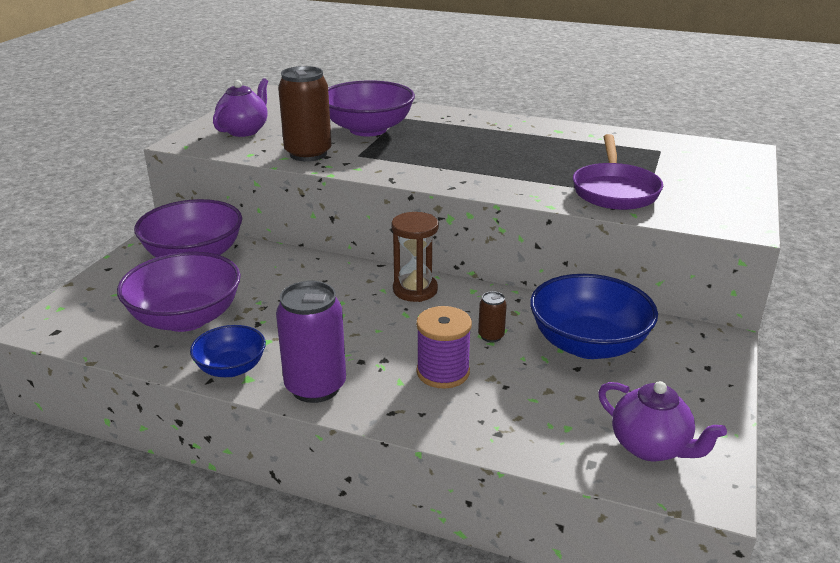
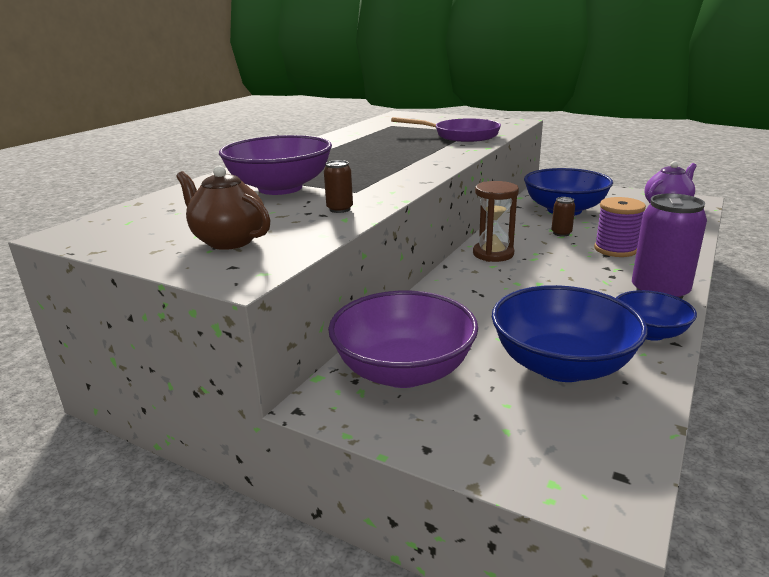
camera: 80 degrees left, 5 degrees down
purple bowl [117,252,241,332] -> blue bowl [492,285,648,382]
purple teapot [213,78,268,137] -> brown teapot [176,166,271,250]
brown can [278,66,332,161] -> brown can [324,160,353,213], size x0.47

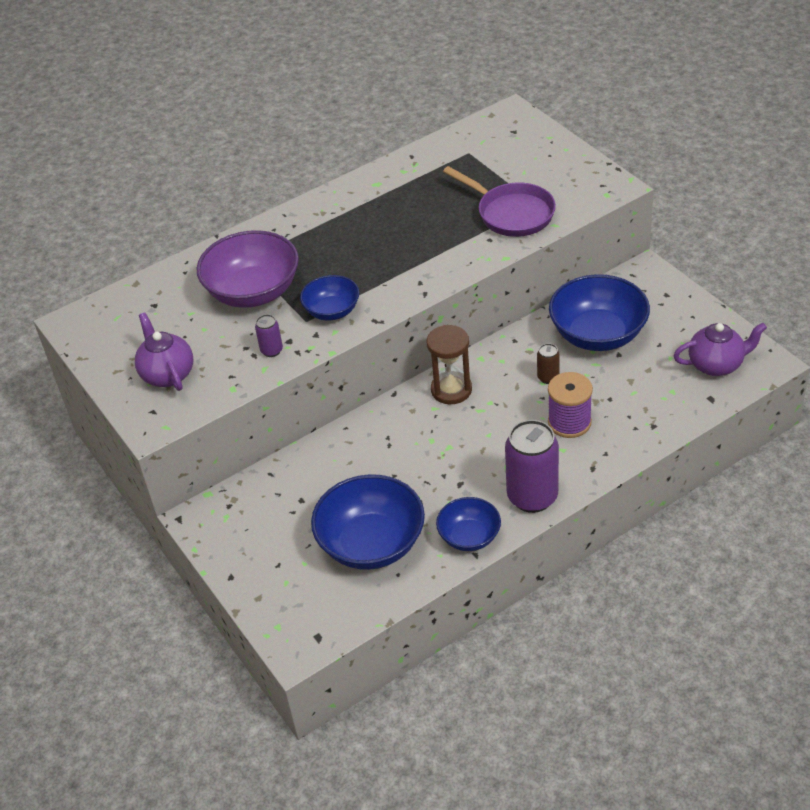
camera: 30 degrees right, 20 degrees up
brown teapot [176,166,271,250] -> purple teapot [135,312,193,391]
brown can [324,160,353,213] -> purple can [255,314,283,357]
purple bowl [328,291,478,388] -> none
none -> blue bowl [300,275,359,321]

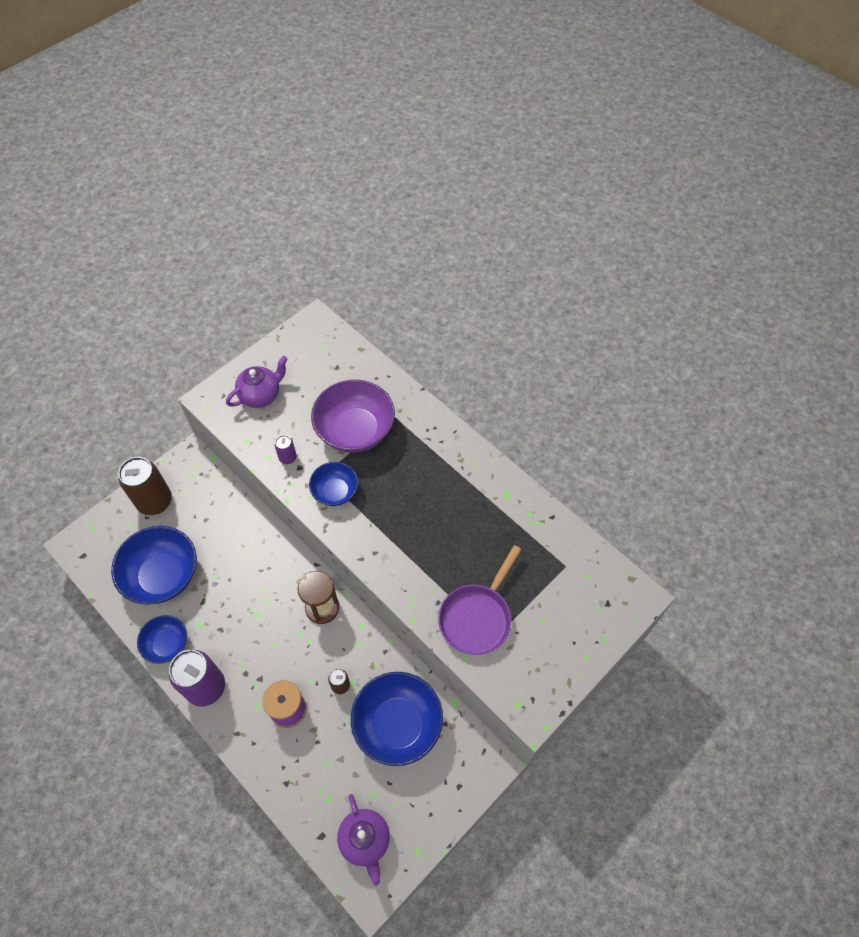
camera: 75 degrees right, 15 degrees up
none -> brown can [118,457,172,515]

